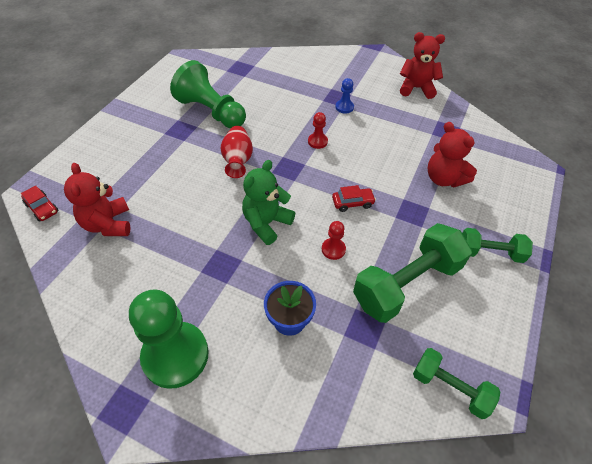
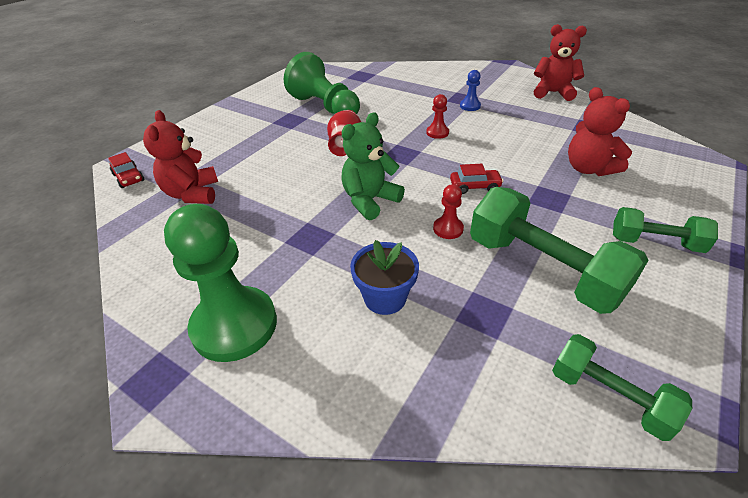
camera: 10 degrees right, 10 degrees down
green dumbbell [353,223,472,323] -> green dumbbell turned 75 degrees clockwise [470,187,649,314]

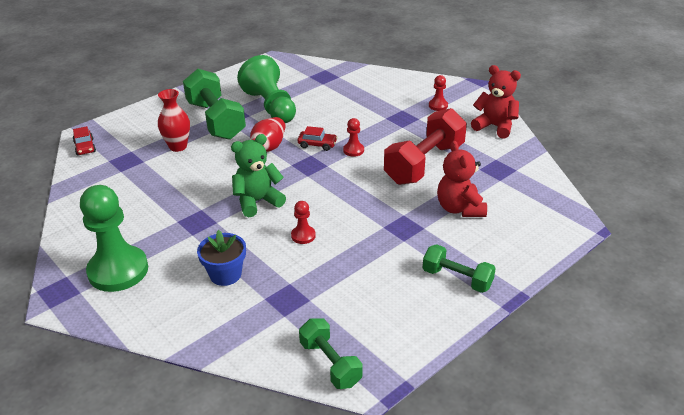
camera: 15 degrees right, 5 degrees down
red teddy bear [143,110,218,204] -> none
red car [450,164,503,194] -> red car moved to [298,126,338,151]
blue pawn [460,70,481,111] -> none
green dumbbell [470,187,649,314] -> green dumbbell moved to [183,69,246,140]
none -> red vase [158,89,190,152]
none -> red dumbbell [384,108,467,185]
none -> red pawn [429,75,448,111]

